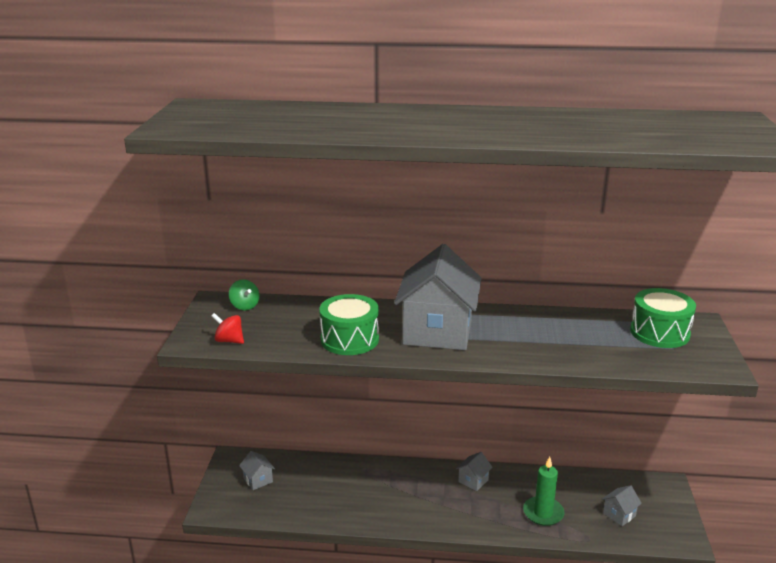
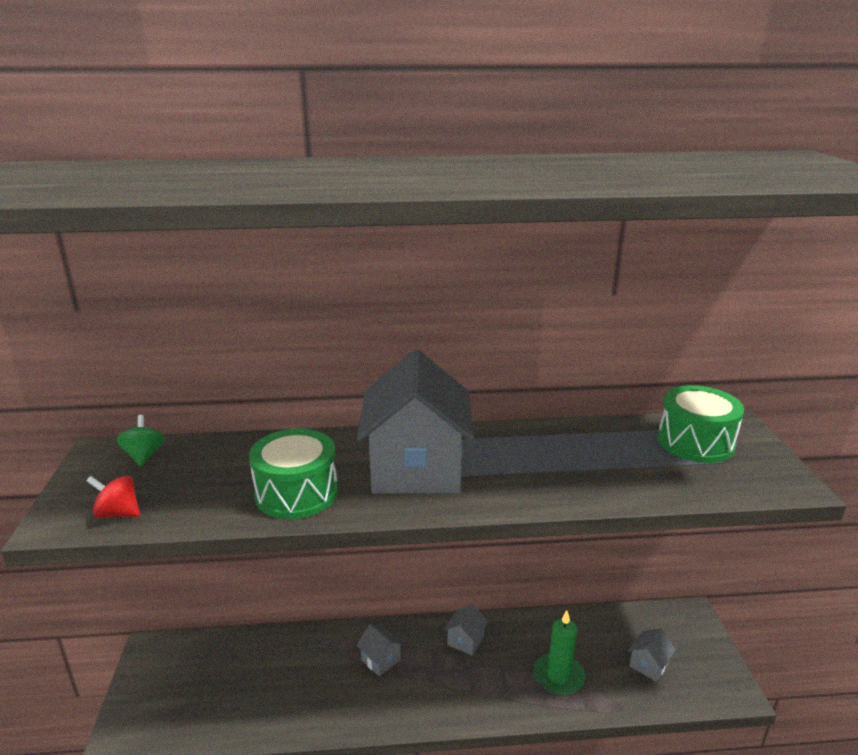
camera: 10 degrees left, 0 degrees up
green spinning top [229,279,259,310] -> green spinning top turned 150 degrees counterclockwise [117,415,164,466]
grey house [239,451,275,490] -> grey house moved to [356,624,404,676]

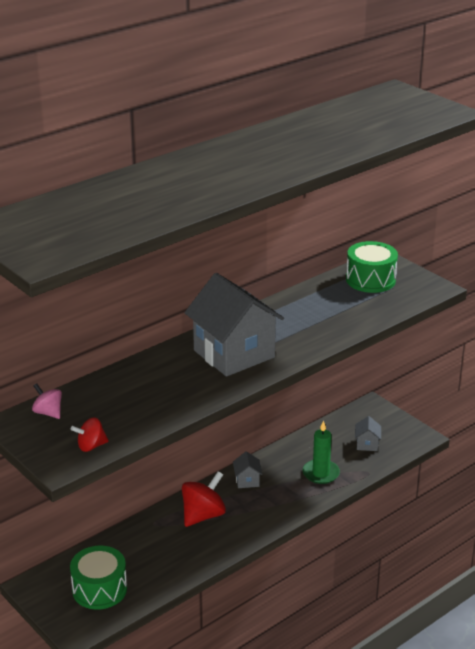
camera: 35 degrees left, 5 degrees up
green spinning top [117,415,164,466] -> pink spinning top [32,383,62,419]
green drum [249,429,338,519] -> green drum moved to [70,546,127,610]
grey house [356,624,404,676] -> red spinning top [182,471,226,527]

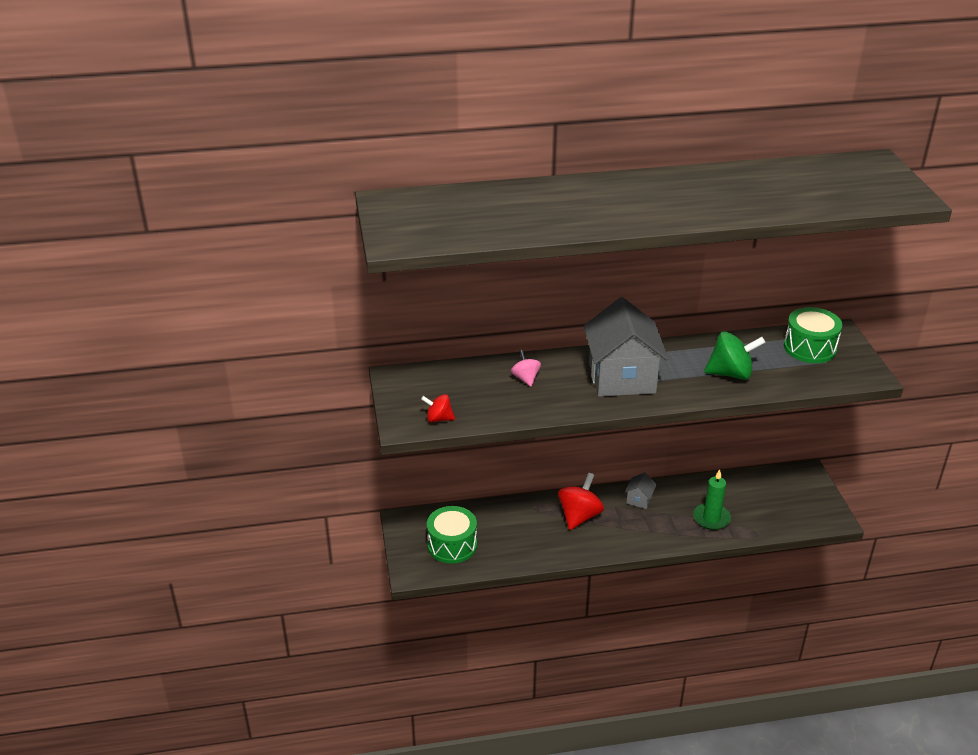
camera: 30 degrees right, 5 degrees up
pink spinning top [32,383,62,419] -> pink spinning top moved to [511,350,541,387]
red spinning top [182,471,226,527] -> red spinning top turned 45 degrees counterclockwise [558,473,604,530]
grey house [355,416,381,451] -> none
none -> green spinning top [704,331,766,380]

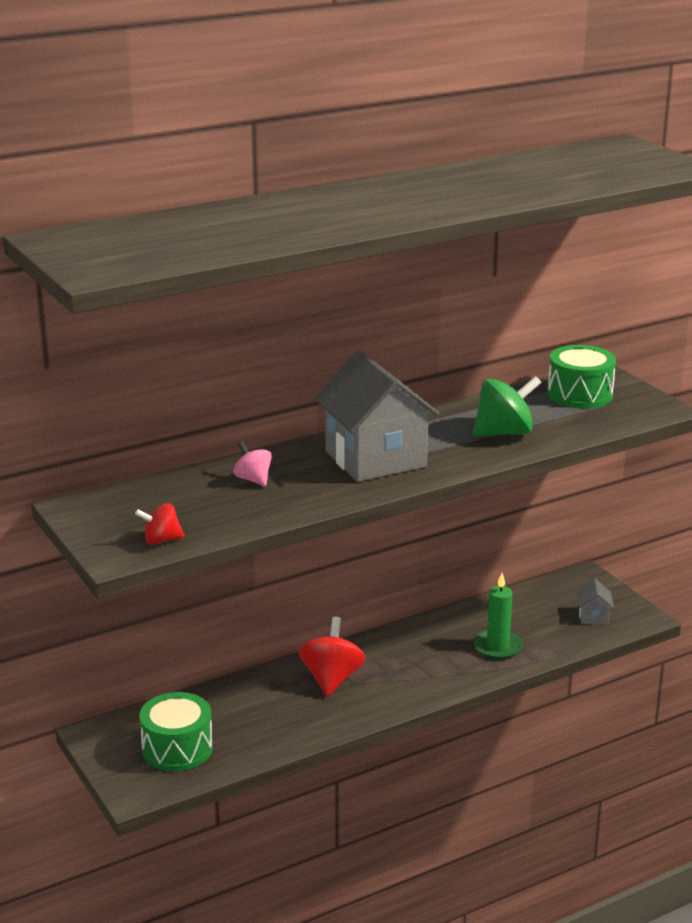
camera: 20 degrees left, 10 degrees down
grey house [625,472,657,509] -> grey house moved to [577,579,614,625]

